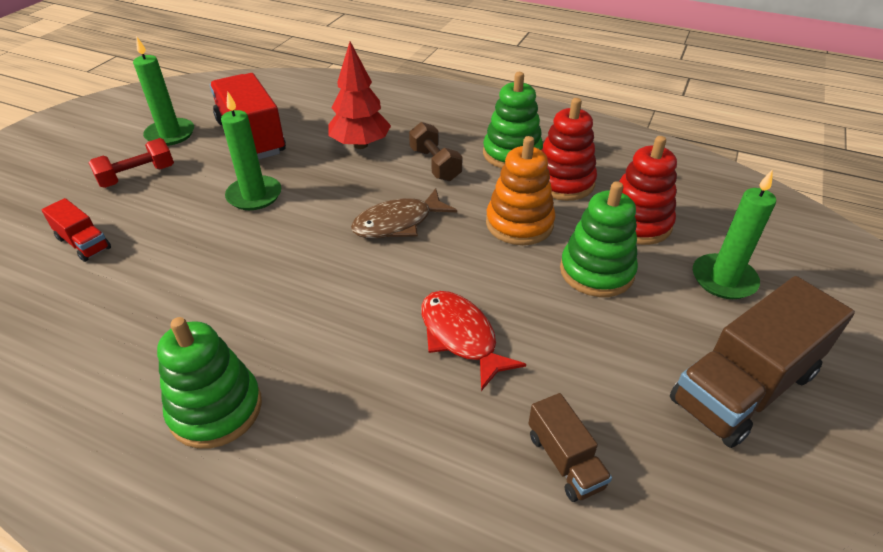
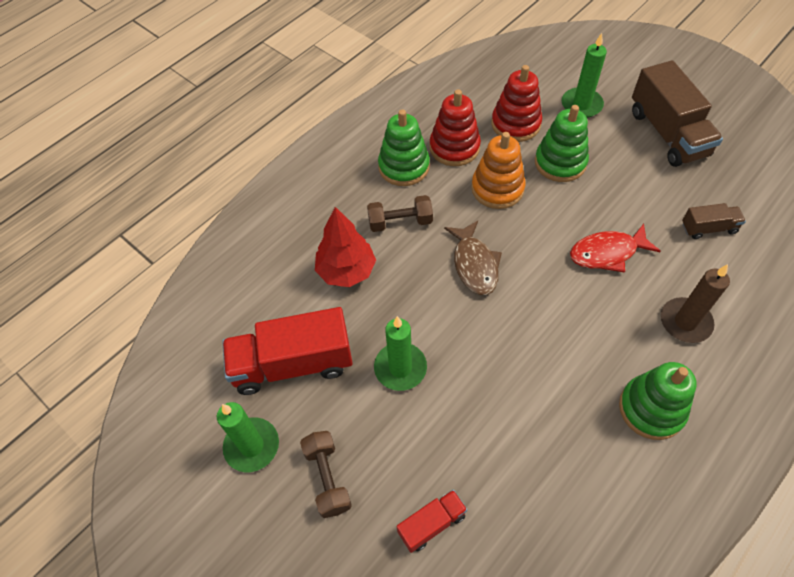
camera: 70 degrees left, 15 degrees up
red dumbbell [89,138,174,188] -> brown dumbbell [300,431,352,518]
none -> brown candle [661,264,730,343]

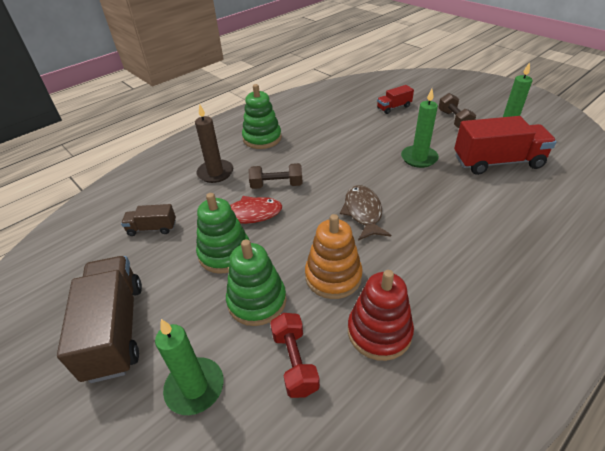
camera: 175 degrees left, 15 degrees down
red tree [315,207,376,287] -> none
brown dumbbell [367,195,433,232] -> brown dumbbell moved to [248,163,303,189]
green stacking toy [378,110,430,186] -> green stacking toy moved to [196,193,250,274]
red stacking toy [491,65,542,142] -> red dumbbell [270,313,320,398]

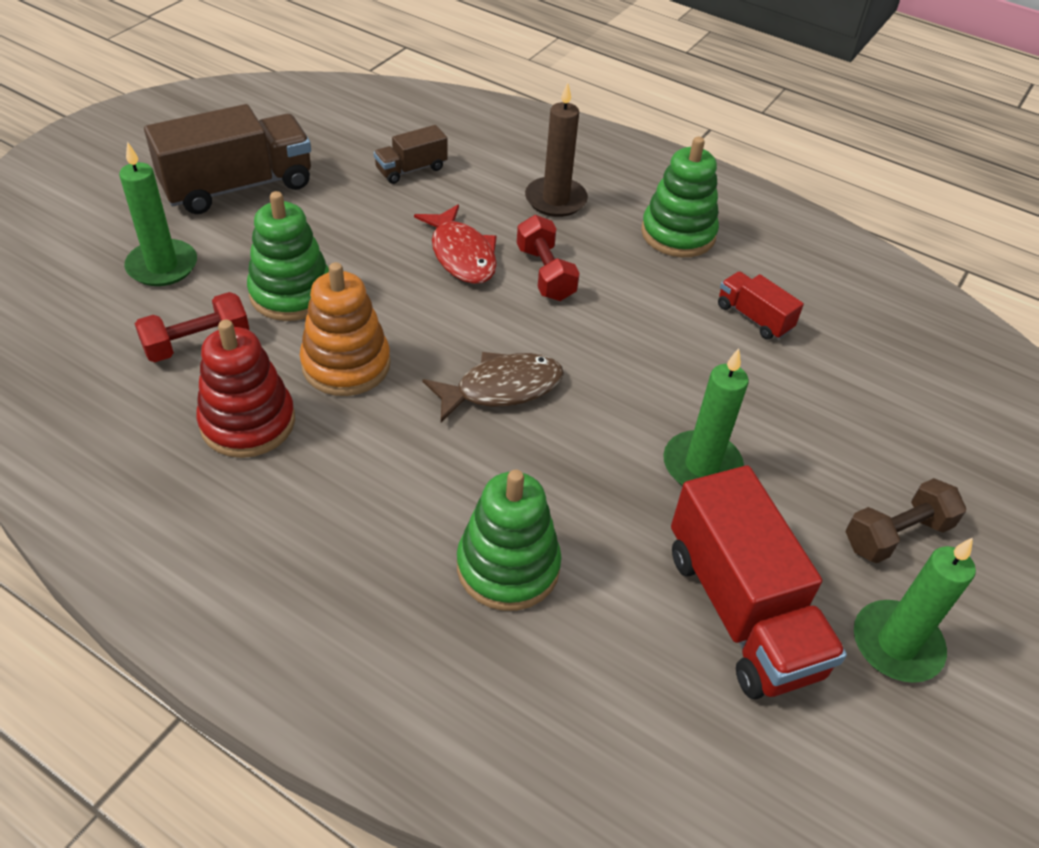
camera: 70 degrees right, 5 degrees up
brown truck [121,204,176,236] -> brown truck turned 105 degrees counterclockwise [374,125,448,184]
green stacking toy [196,193,250,274] -> green stacking toy moved to [457,469,561,611]
brown dumbbell [248,163,303,189] -> red dumbbell [517,215,580,301]
red truck [377,85,414,114] -> red truck moved to [718,271,804,339]

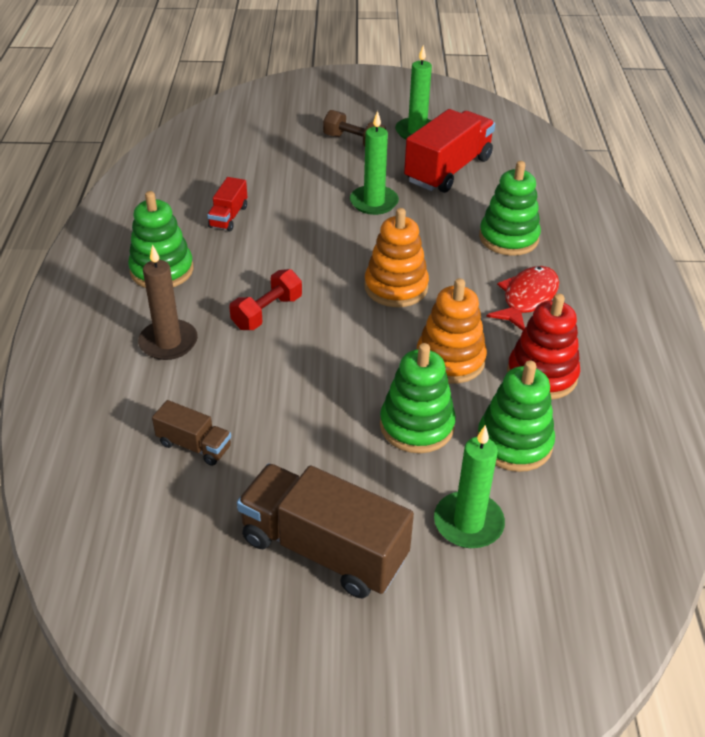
camera: 120 degrees left, 5 degrees down
red dumbbell [135,292,249,362] -> green stacking toy [477,361,555,472]
red fish [414,204,497,284] -> red fish moved to [486,266,559,331]
brown fish [423,352,564,422] -> orange stacking toy [364,208,429,307]

